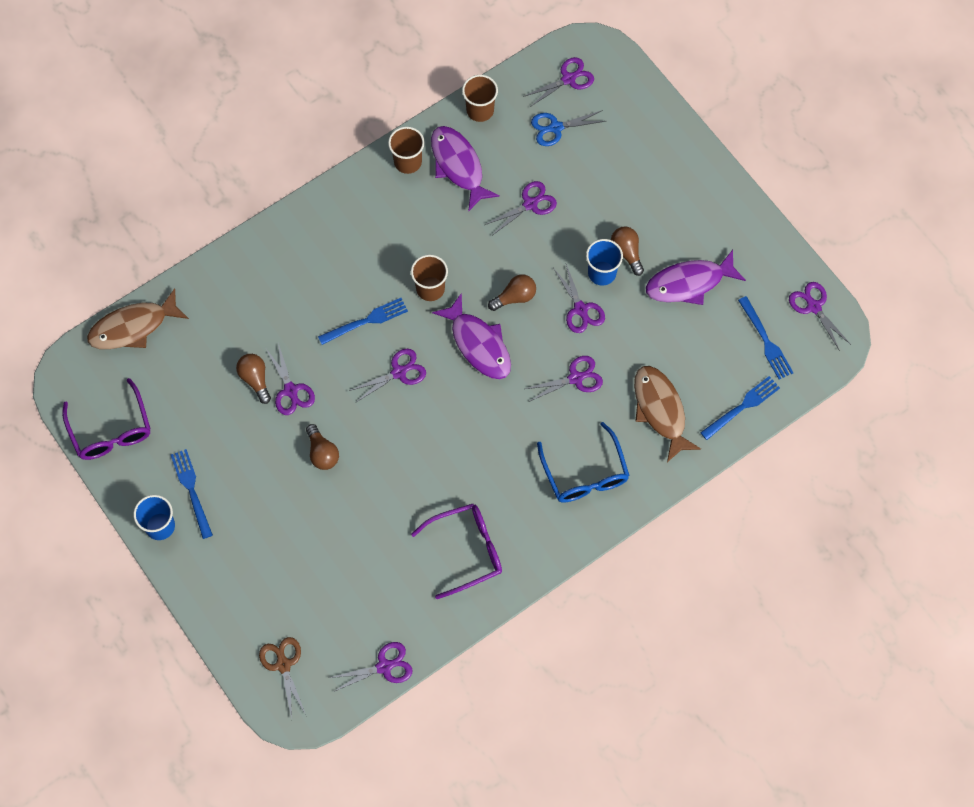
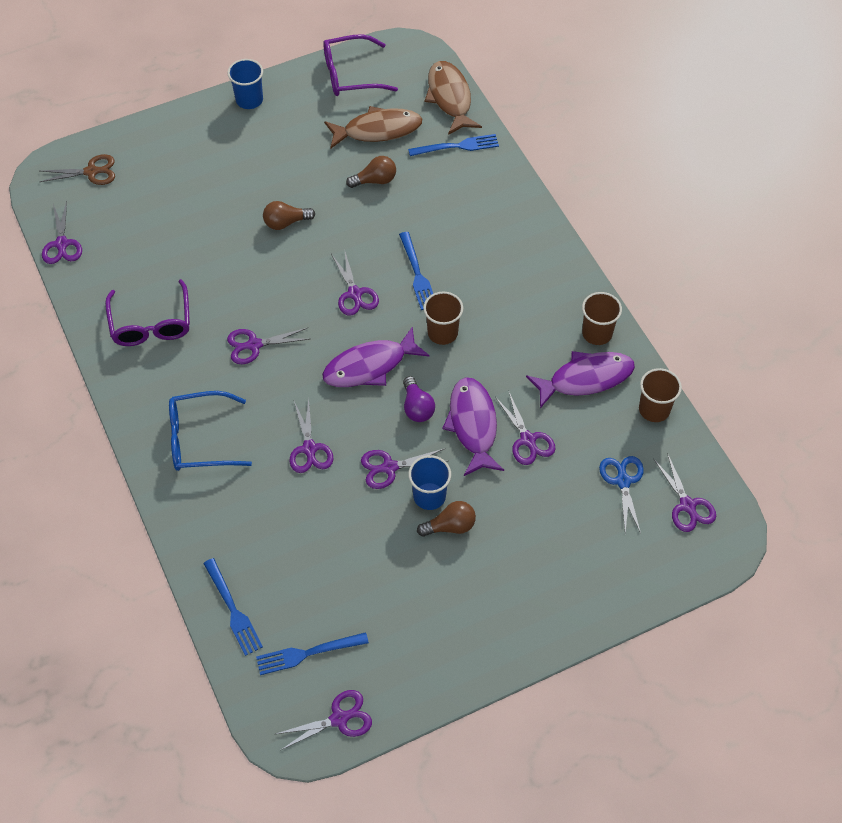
camera: 100 degrees right, 10 degrees down
blue fork [171,449,213,539] -> blue fork moved to [408,134,499,156]
purple scissors [266,343,315,415] -> purple scissors moved to [227,328,309,364]
brown light bulb [488,274,536,311] -> purple light bulb [403,376,435,422]
brown fish [634,366,701,462] -> brown fish moved to [324,106,422,148]
purple fish [646,250,746,305] -> purple fish moved to [442,377,504,476]

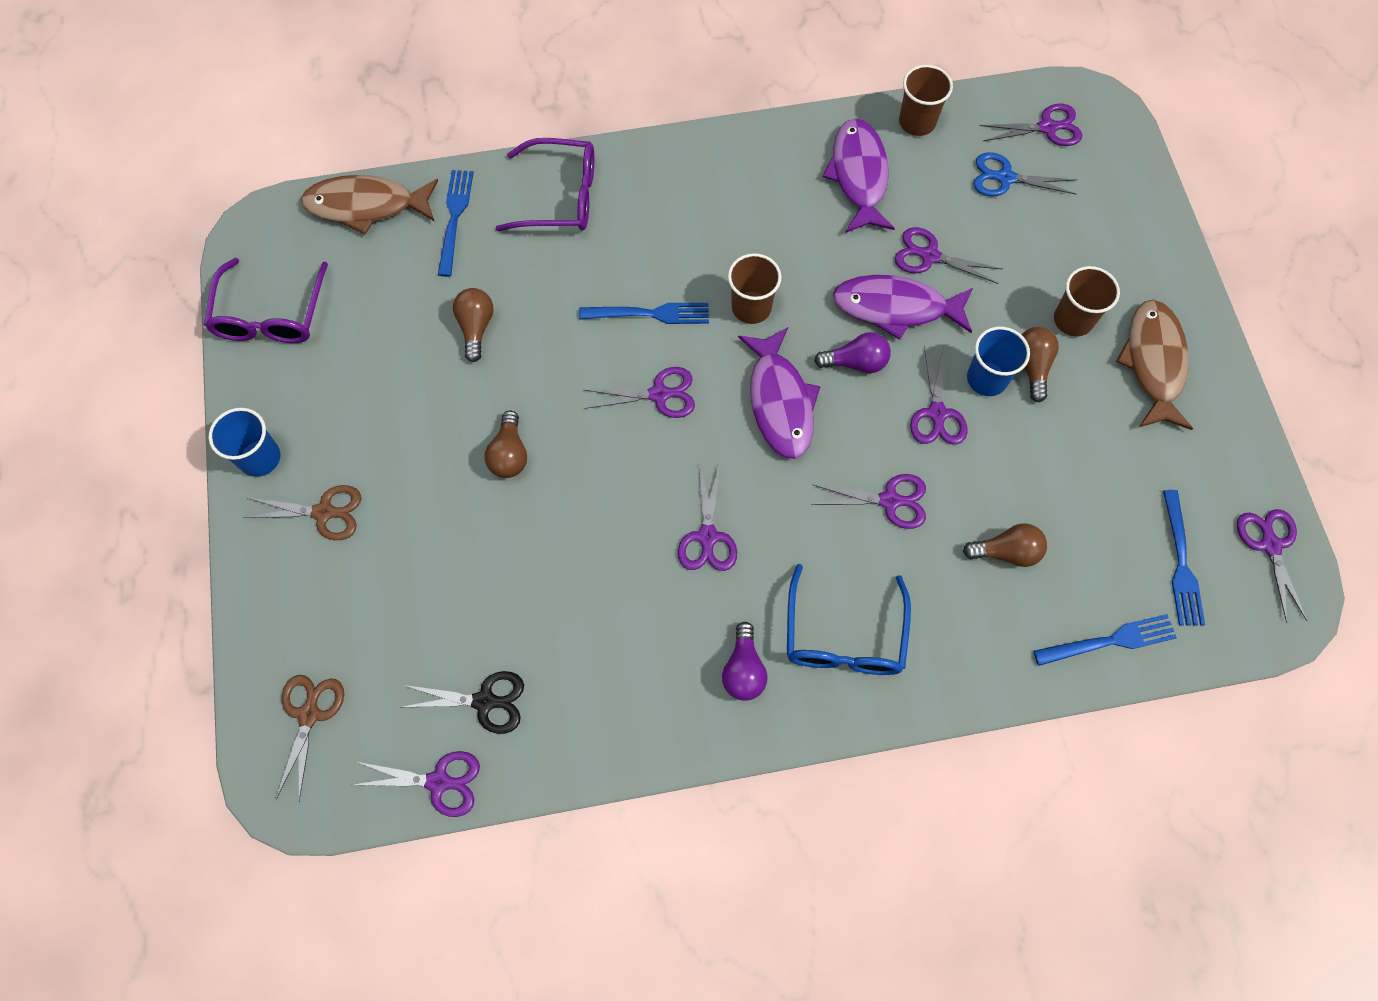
camera: 75 degrees left, 10 degrees up
purple glasses [105,279,190,346] -> purple glasses moved to [495,138,594,231]
brown fish [324,106,422,148] -> brown fish moved to [1116,300,1193,430]
purple scissors [495,392,556,465] -> purple scissors turned 150 degrees counterclockwise [895,227,1002,284]
brown cup [582,292,622,345] -> brown cup moved to [1054,266,1120,337]
none -> brown scissors [244,485,361,540]
none -> black scissors [403,671,524,734]
none -> purple light bulb [722,622,768,701]
none -> brown light bulb [963,523,1047,567]

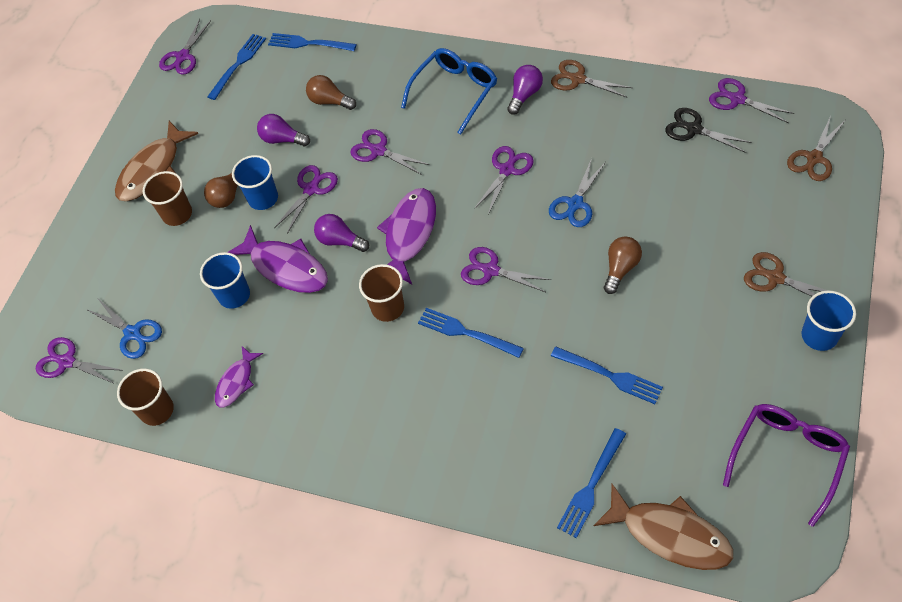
camera: 145 degrees left, 10 degrees down
brown light bulb [453,288,494,362] -> blue fork [551,347,663,404]
purple glasses [495,138,594,231] -> none
purple fish [823,119,895,233] -> purple fish [215,346,263,408], size x0.58
purple scissors [895,227,1002,284] -> blue cup [200,252,250,309]
none -> purple light bulb [257,114,310,146]
none -> blue scissors [549,158,606,227]
none -> brown scissors [551,60,633,98]

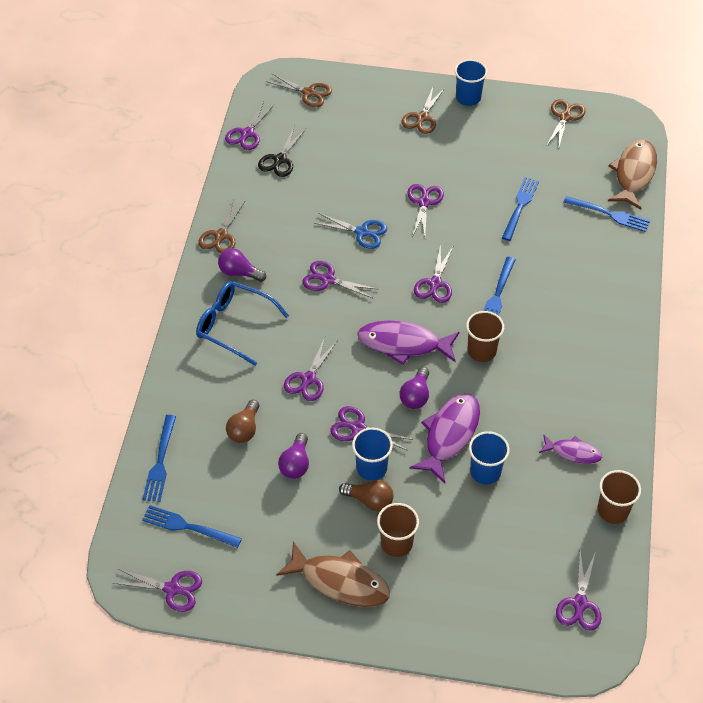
camera: 105 degrees left, 5 degrees down
blue scissors [86,299,162,359] -> none
brown light bulb [604,236,642,294] -> purple scissors [407,184,444,237]
purple glasses [723,404,850,527] -> brown scissors [547,99,586,149]

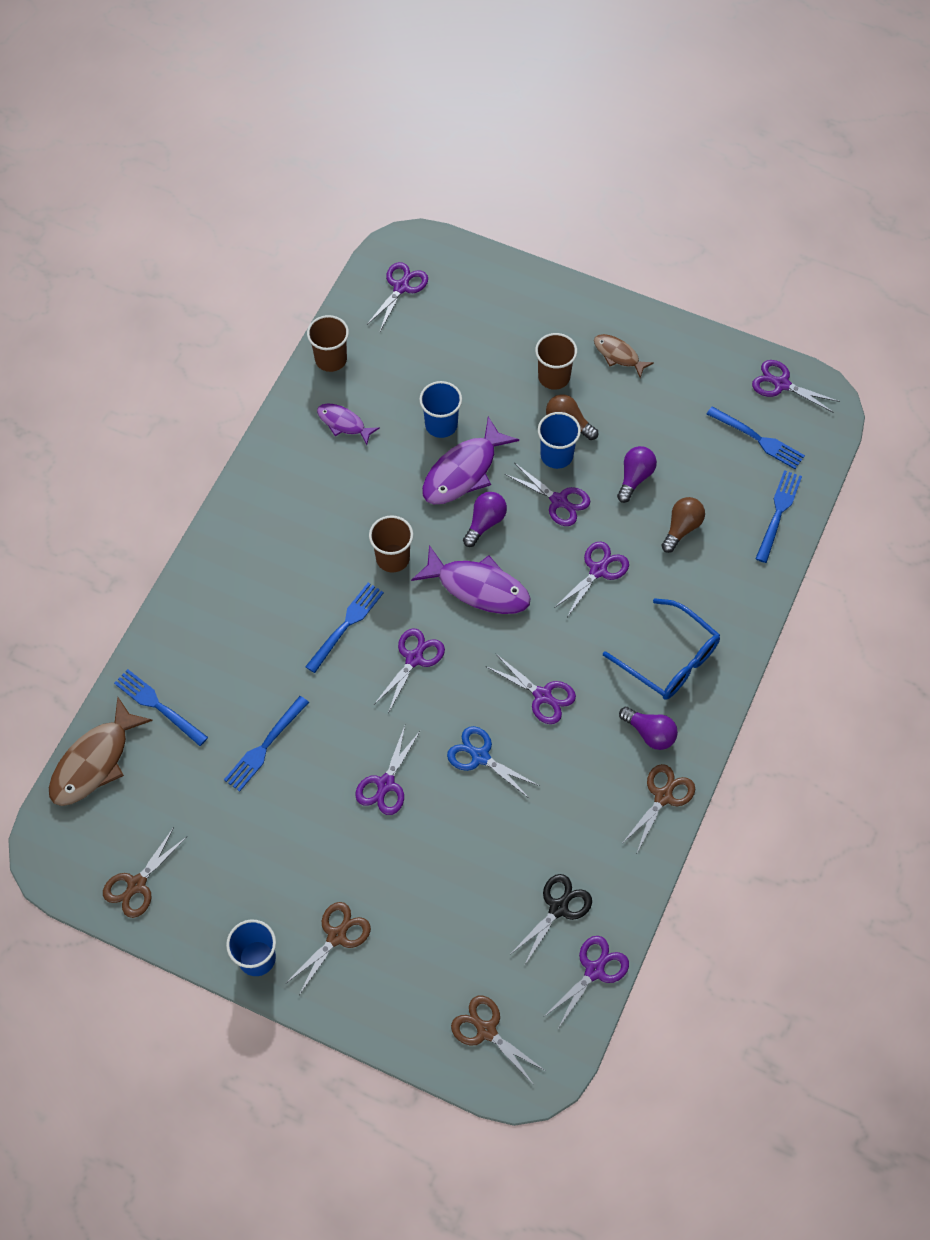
camera: 165 degrees left, 10 degrees up
brown fish [276,541,390,607] -> brown fish [594,334,654,378], size x0.58

